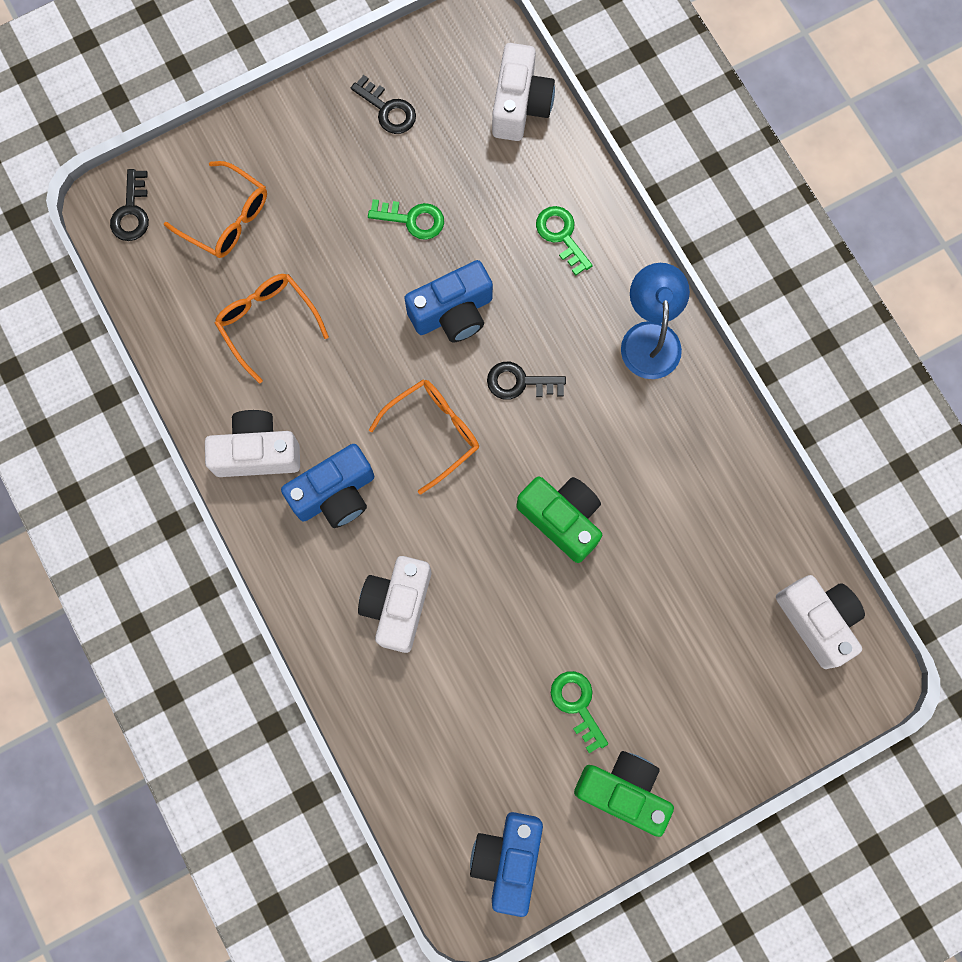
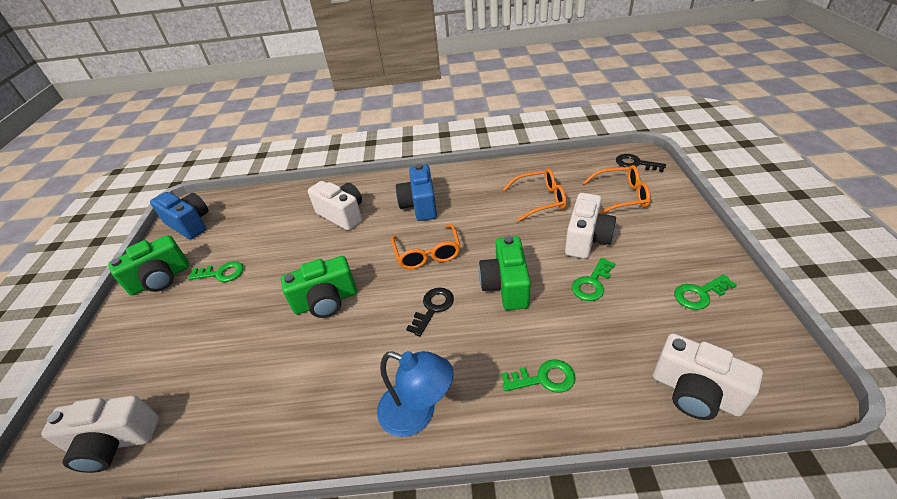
camera: 120 degrees right, 35 degrees down
orange glasses [164,161,267,258] -> orange glasses turned 150 degrees counterclockwise [583,165,650,214]
white camera [205,410,300,477] -> white camera moved to [565,193,616,259]
black key [351,75,416,134] -> green key [674,274,737,310]
blue camera [404,260,493,342] -> green camera [479,236,531,310]

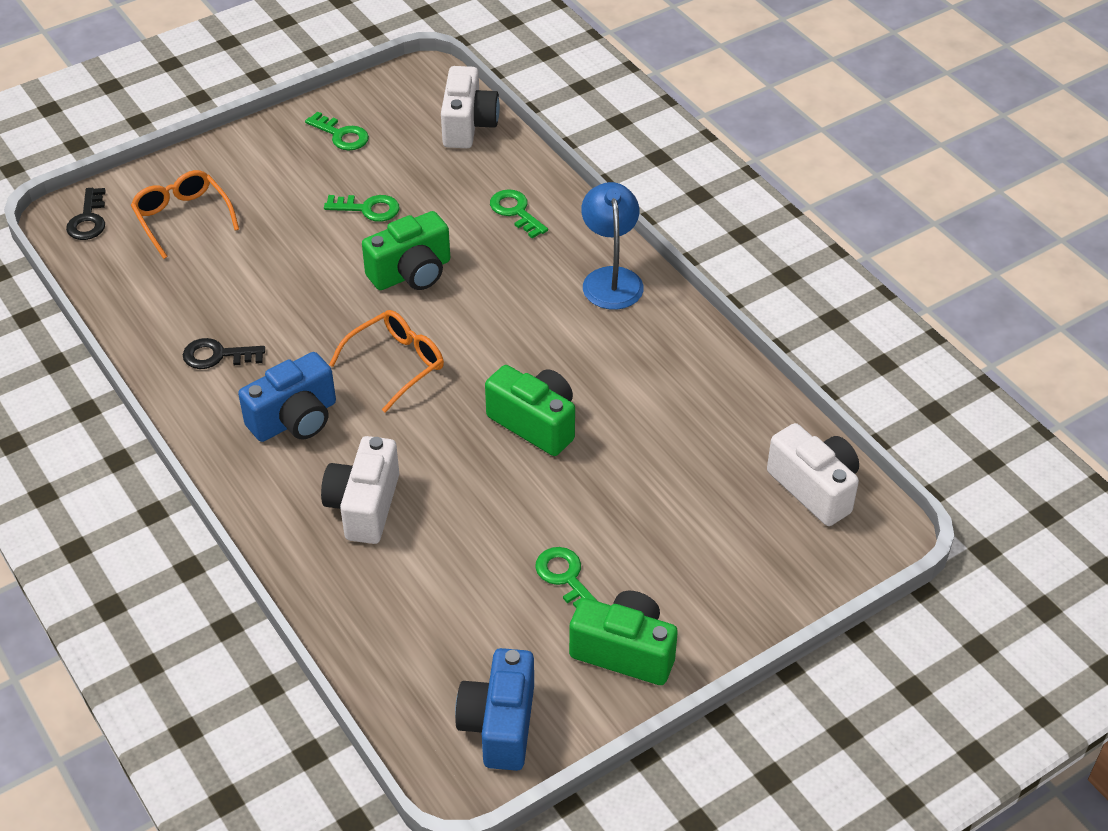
camera: 125 degrees left, 5 degrees up
black key [406,287,454,337] -> black key moved to [183,338,265,369]
orange glasses [503,168,566,222] -> none
white camera [565,193,616,259] -> none

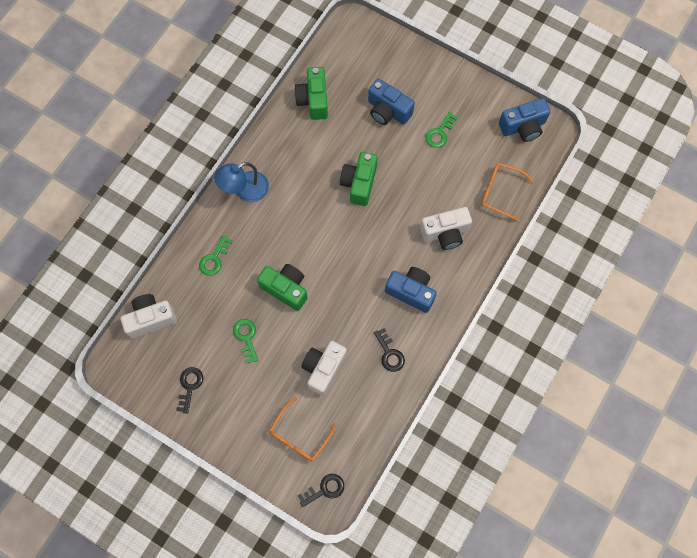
camera: 115 degrees left, 25 degrees up
green key [305,111,369,151] -> black key [176,367,203,414]
orange glasses [329,310,444,413] -> orange glasses moved to [481,163,534,222]
green camera [569,591,678,685] -> green camera moved to [294,67,328,120]
white camera [767,423,859,526] -> white camera moved to [301,341,347,396]
none -> blue camera [368,79,415,125]

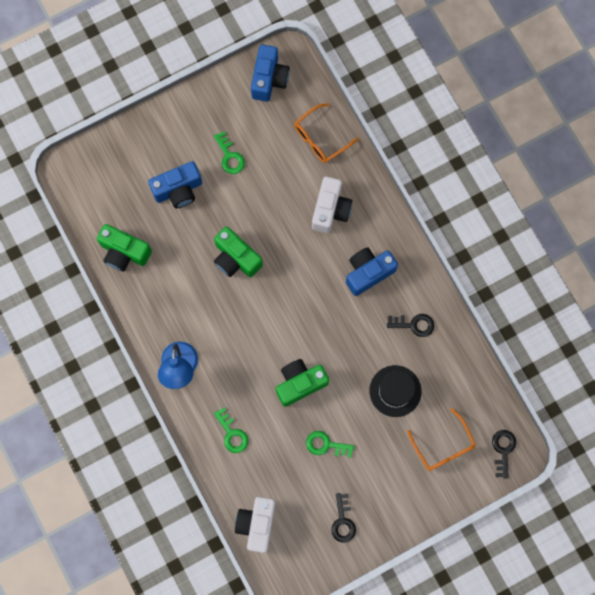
camera: 60 degrees left, 5 degrees up
black key [176,367,203,414] -> black key turned 135 degrees counterclockwise [331,493,356,543]
white camera [301,341,347,396] -> black hat [369,365,422,417]

